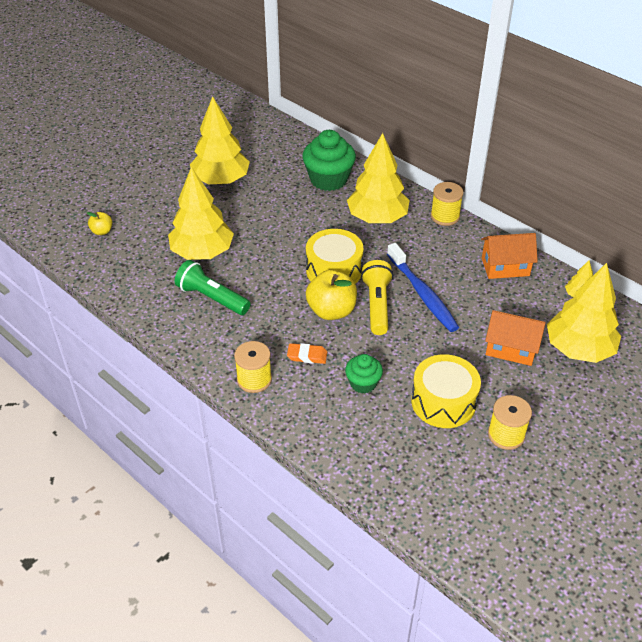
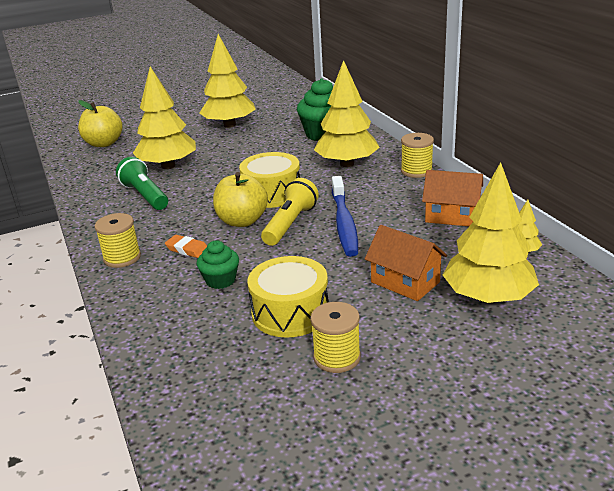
camera: 25 degrees right, 15 degrees down
yellow apple [87,212,112,235] -> yellow apple [78,100,123,147], size x1.95

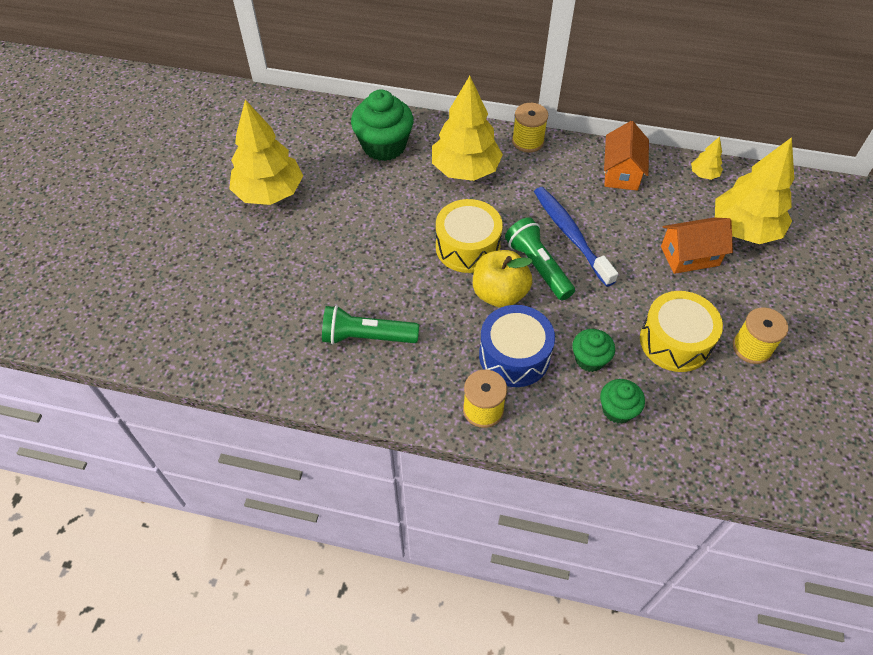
camera: 55 degrees left, 25 degrees up
yellow apple [78,100,123,147] -> none
yellow tree [133,66,196,169] -> none
orange eraser [165,235,207,258] -> blue drum [479,305,555,387]
yellow flashlight [261,178,319,246] -> green flashlight [505,217,575,301]
blue toothbrush [332,176,358,257] -> blue toothbrush turned 150 degrees counterclockwise [534,187,618,287]
orange house [422,170,483,226] -> orange house turned 45 degrees counterclockwise [604,121,649,191]
none -> green cupcake [600,379,645,424]

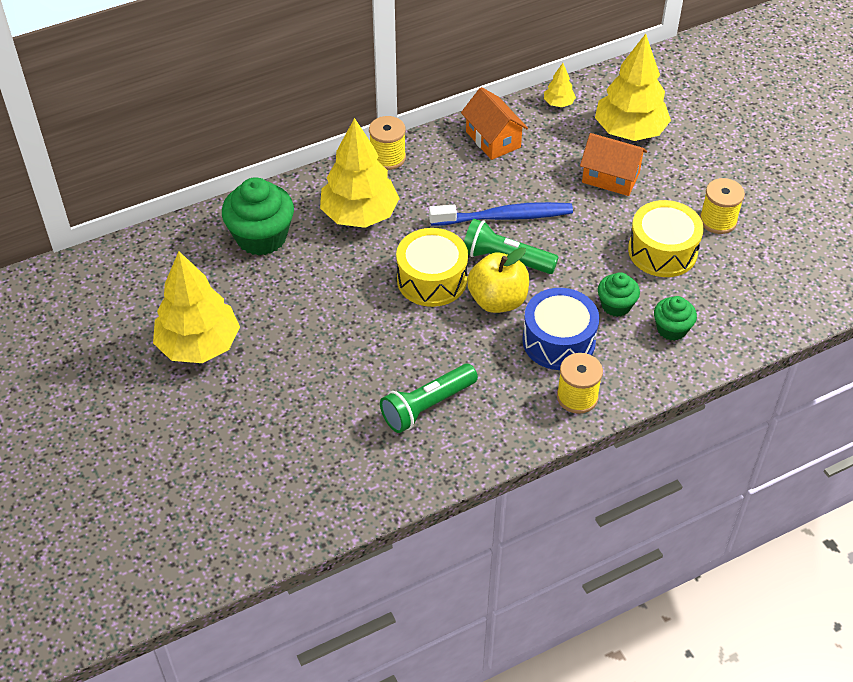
camera: 40 degrees left, 5 degrees down
blue toothbrush [534,187,618,287] -> blue toothbrush turned 150 degrees clockwise [429,202,573,226]
orange house [661,217,733,274] -> orange house turned 75 degrees clockwise [580,133,647,196]

